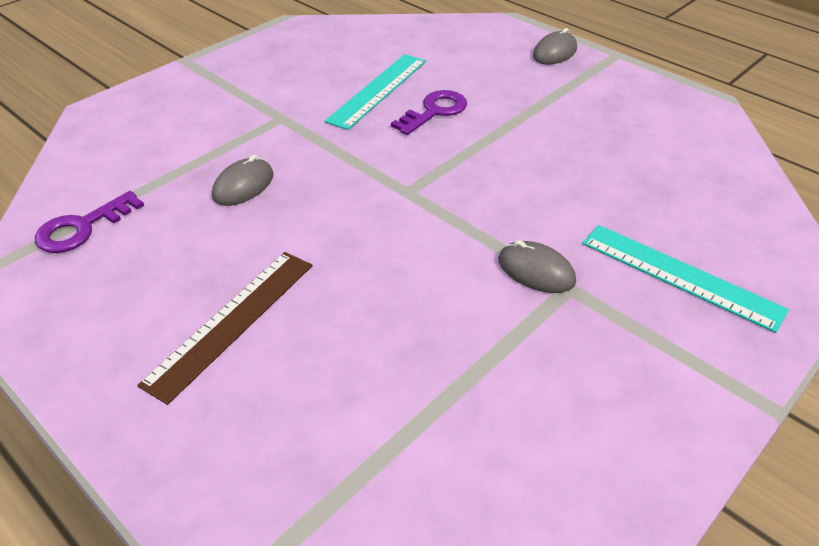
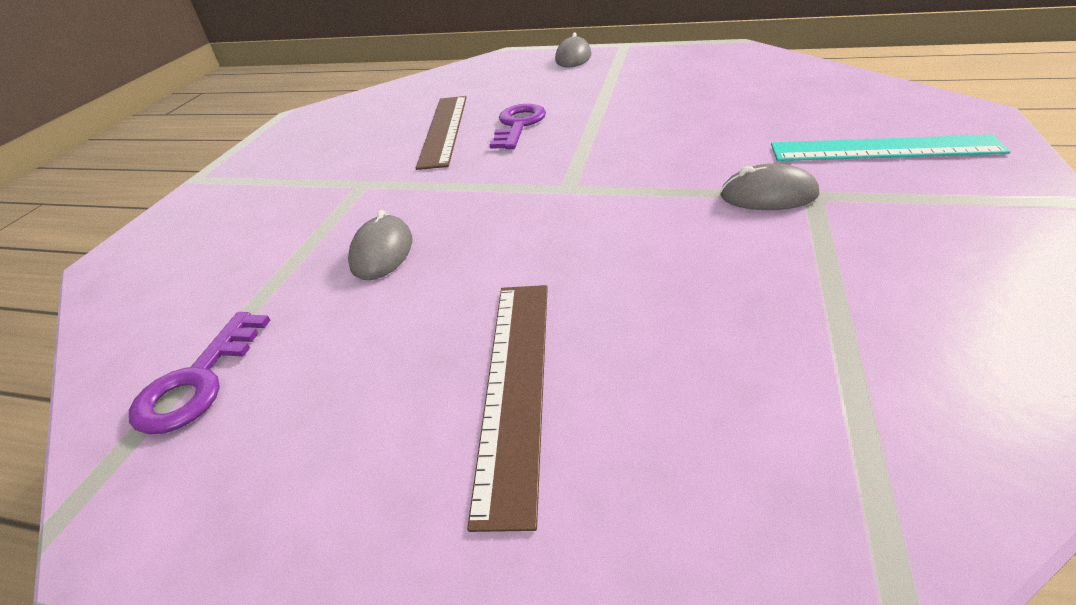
camera: 25 degrees left, 5 degrees down
turquoise ruler [325,54,426,130] -> brown ruler [416,96,467,170]

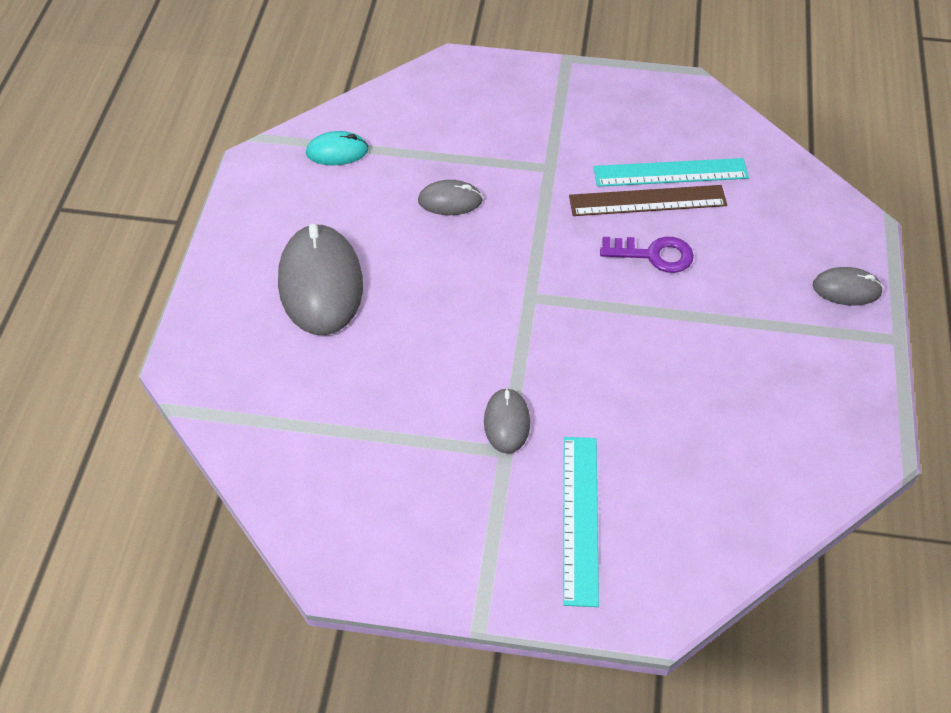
camera: 80 degrees right, 15 degrees up
purple key [129,312,270,434] -> turquoise mouse [306,131,368,165]
brown ruler [467,285,548,532] -> grey mouse [278,223,363,335]
none -> turquoise ruler [593,158,749,187]

